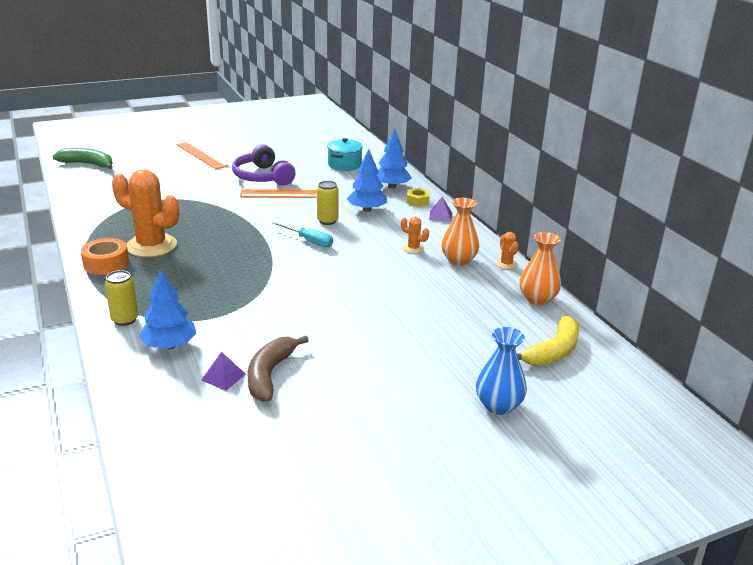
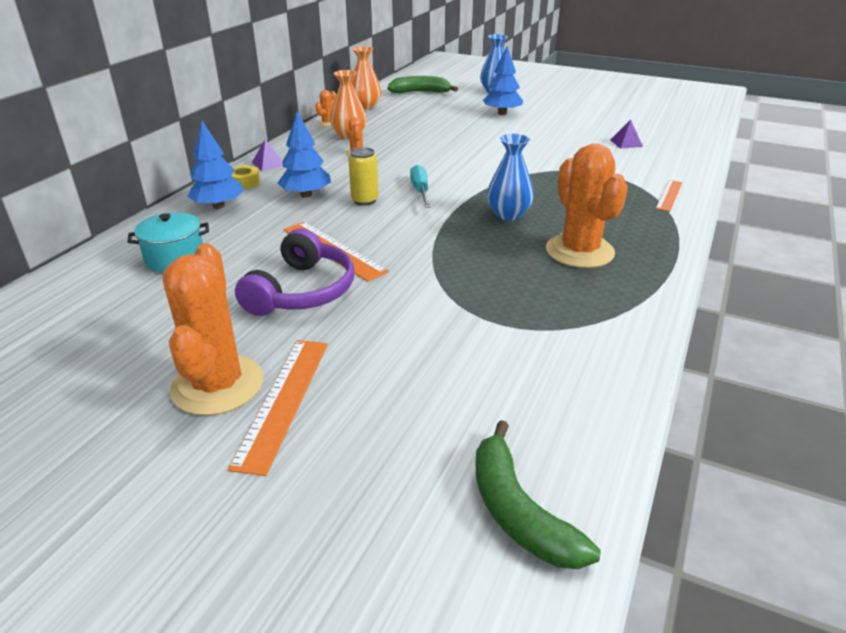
camera: 130 degrees left, 5 degrees up
orange tape [81,238,129,275] -> none
yellow can [105,270,138,326] -> orange ruler [656,180,682,212]
blue tree [139,269,197,350] -> blue tree moved to [483,47,523,115]
brown banana [247,336,309,402] -> none
yellow banana [517,316,579,366] -> green banana [388,76,458,93]
none -> orange cactus [163,243,263,416]
none -> blue vase [487,134,534,220]

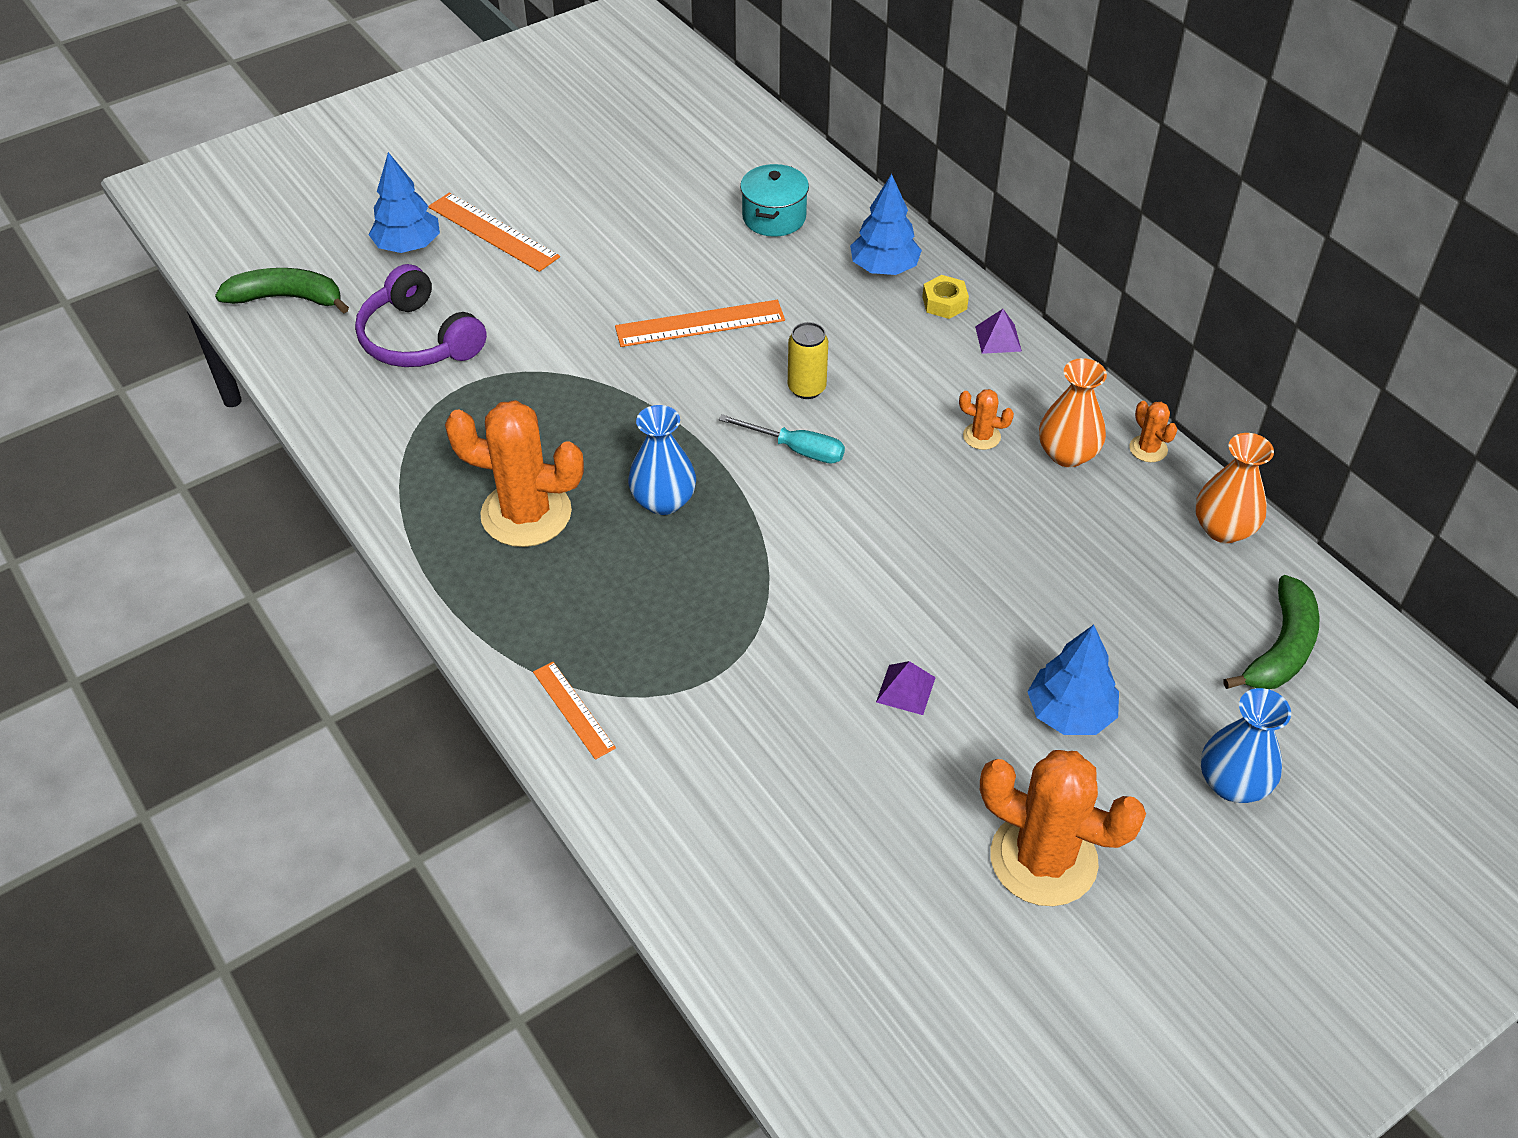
camera: 120 degrees right, 15 degrees up
orange cactus [163,243,263,416] -> orange cactus moved to [980,750,1146,906]
purple headphones [235,228,354,316] -> purple headphones moved to [355,264,487,367]
blue tree [278,112,331,198] -> blue tree moved to [369,152,440,253]
purple pyramid [610,120,643,149] -> purple pyramid moved to [876,661,936,715]

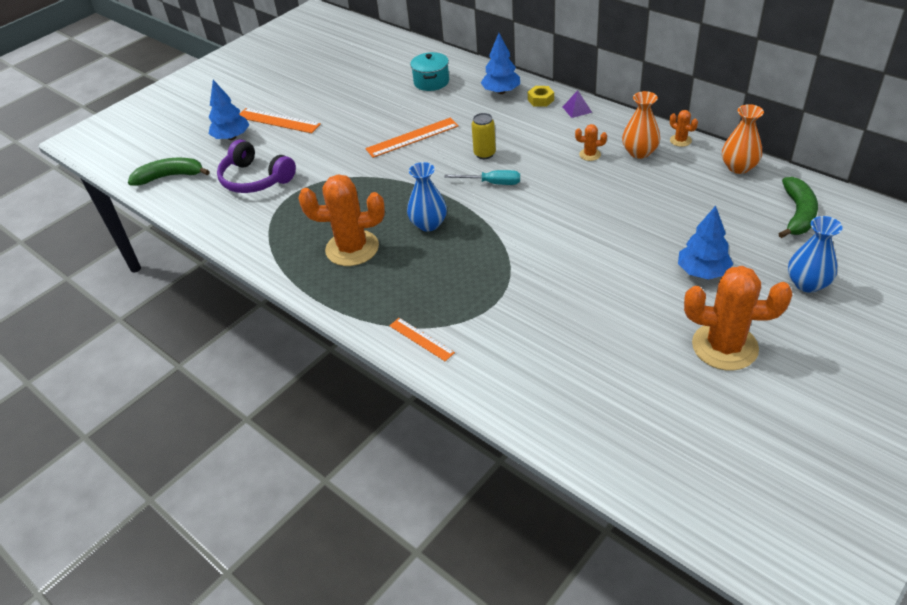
camera: 10 degrees left, 5 degrees down
purple pyramid [876,661,936,715] -> none

